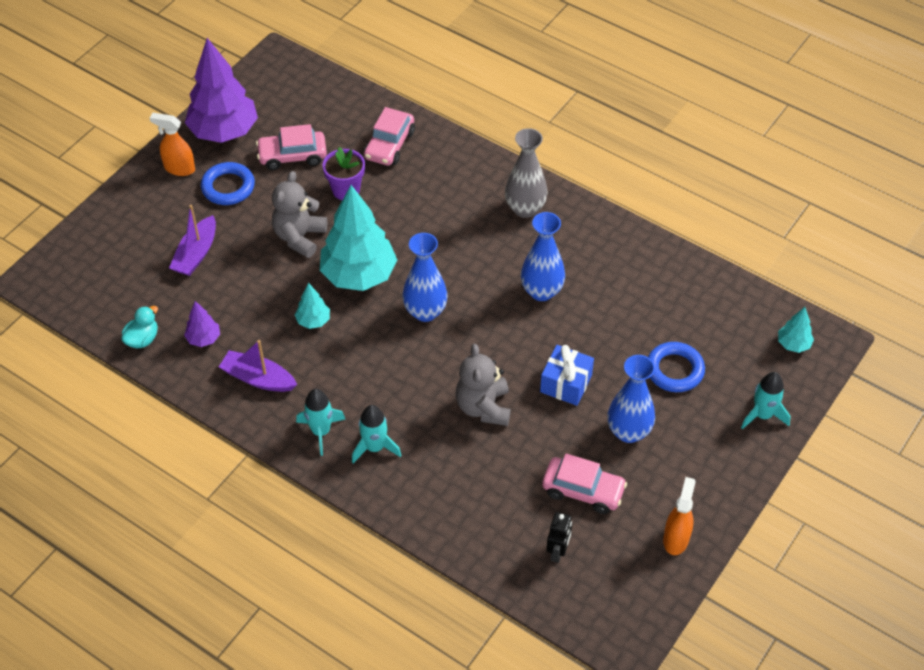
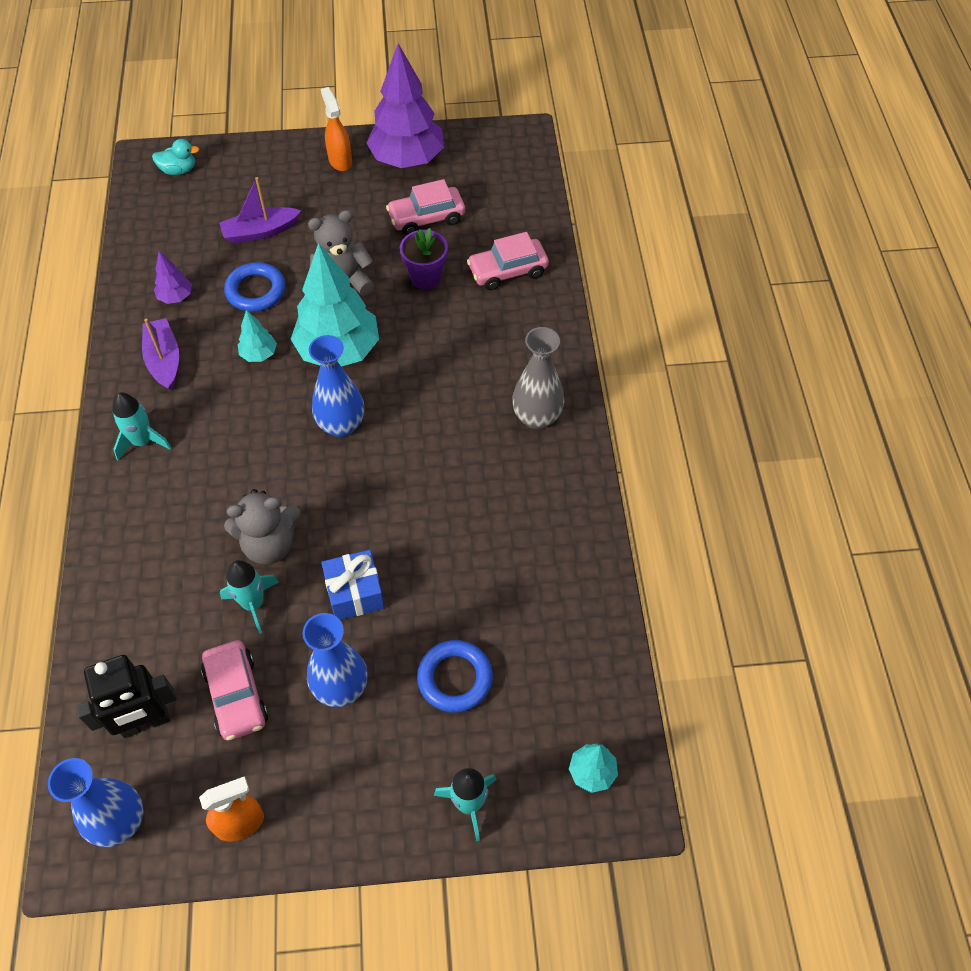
camera: 50 degrees right, 5 degrees up
turquoise duck [121,306,158,348] -> turquoise duck moved to [152,139,199,175]
blue ring [201,162,255,205] -> blue ring moved to [224,262,285,312]
pink car [256,124,327,170] -> pink car turned 60 degrees counterclockwise [386,179,465,235]
turquoise rocket [352,405,402,463] -> turquoise rocket moved to [220,560,279,634]
grey teddy bear [455,344,511,426] -> grey teddy bear turned 150 degrees counterclockwise [224,489,301,565]
blue vase [521,212,565,301] -> blue vase moved to [48,758,143,847]
black robot [546,512,572,563] -> black robot [76,655,177,738], size x1.68

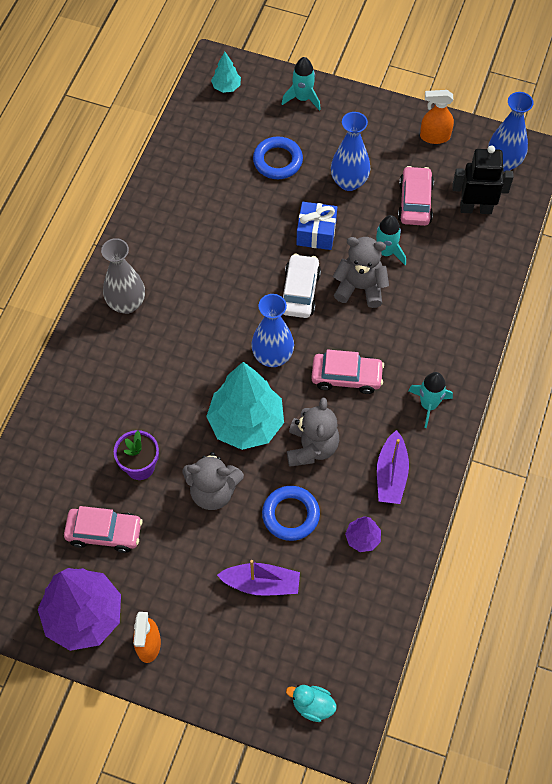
camera: 155 degrees left, 5 degrees up
turquoise tree [238,310,277,362] -> grey teddy bear [287,398,339,467]
pink car [467,232,549,290] -> pink car moved to [311,349,384,394]
none -> white car [282,254,321,318]

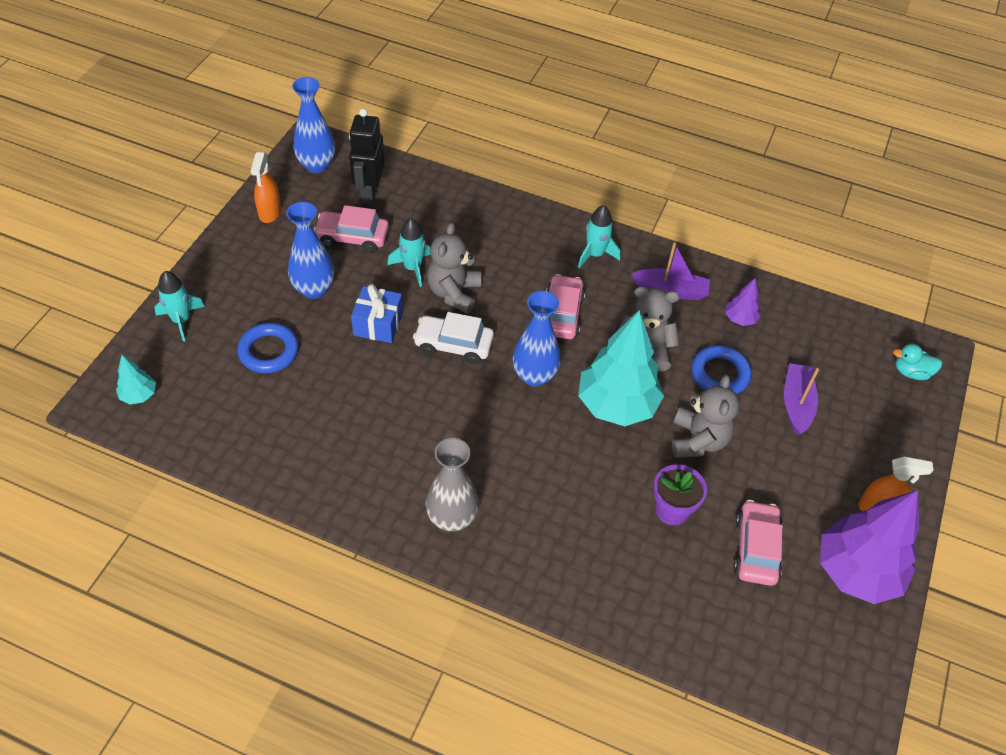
camera: 90 degrees left, 10 degrees down
turquoise duck [286,685,337,722] -> turquoise duck turned 75 degrees clockwise [893,344,942,380]

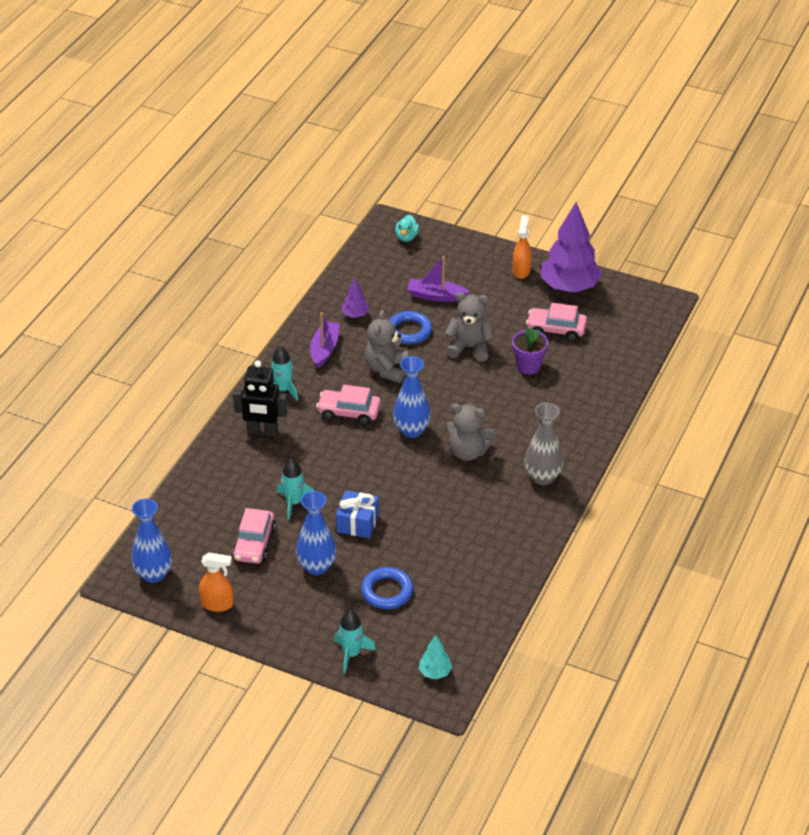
camera: 85 degrees left, 10 degrees down
black robot [349,108,385,204] -> black robot moved to [233,360,287,436]
white car [413,312,494,364] -> none
grey teddy bear [427,222,481,314] -> grey teddy bear moved to [445,403,496,461]
turquoise tree [578,310,664,426] -> none

